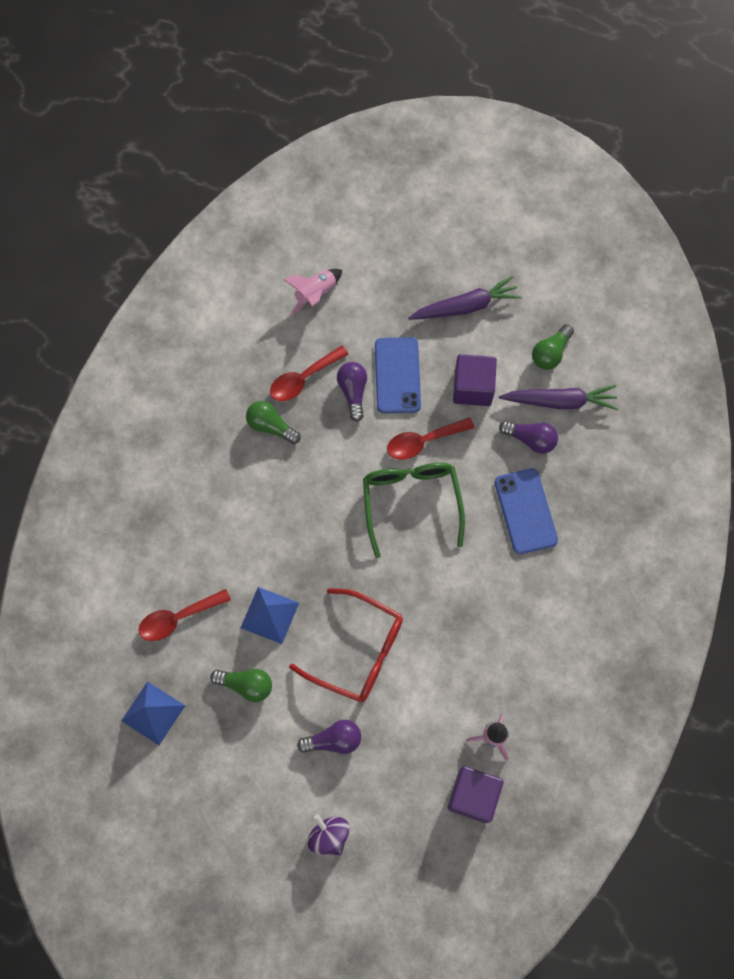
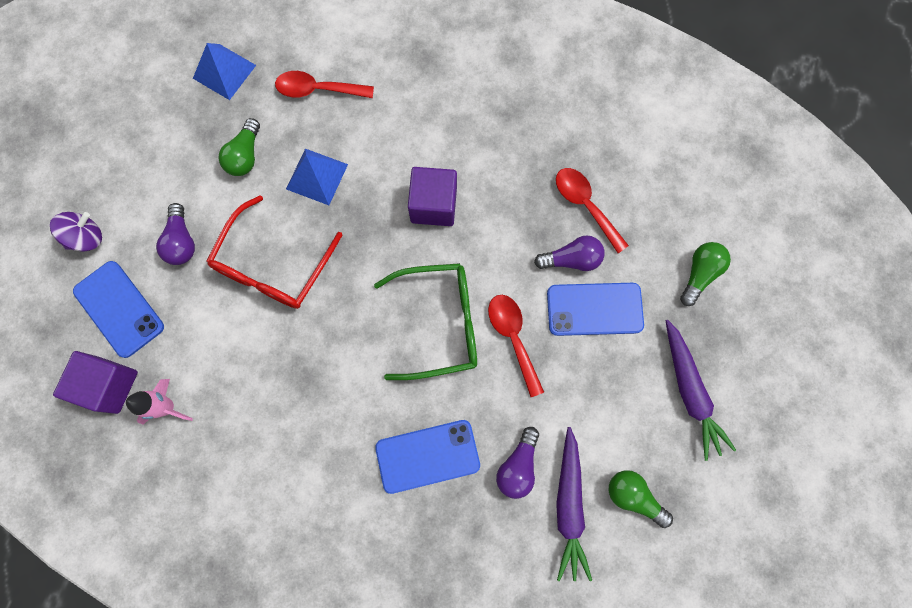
camera: 90 degrees right, 5 degrees up
red spoon [138,589,231,641] -> red spoon turned 60 degrees counterclockwise [275,71,374,98]
green light bulb [246,401,301,444] -> green light bulb moved to [680,242,731,306]
pink rocket [283,269,342,315] -> none
purple cube [453,354,497,406] -> purple cube moved to [408,167,457,226]
none -> blue phone [73,261,164,358]

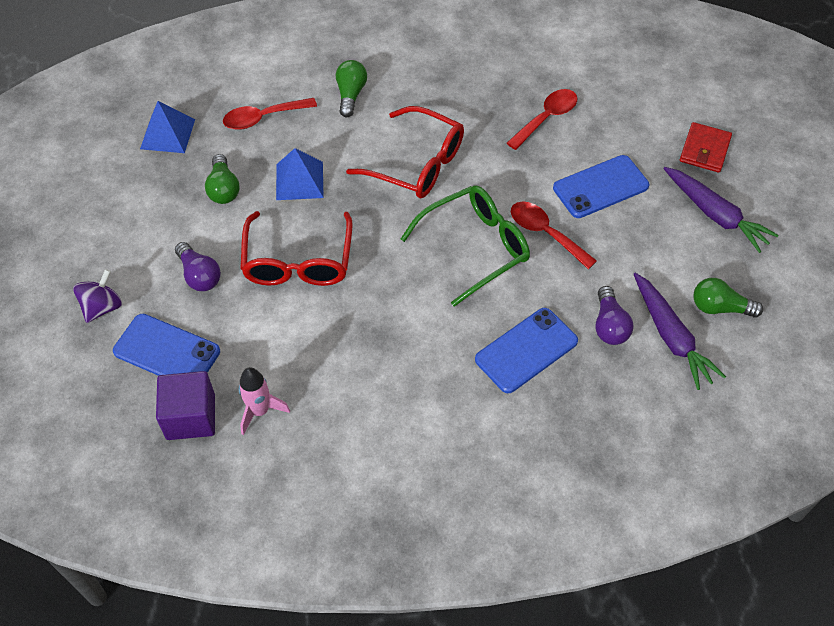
camera: 25 degrees left, 20 degrees down
purple cube [408,167,457,226] -> red glasses [346,106,464,198]
purple light bulb [534,235,605,271] -> none
red spoon [556,168,629,253] -> red spoon turned 105 degrees clockwise [507,89,577,150]
green light bulb [680,242,731,306] -> green light bulb moved to [336,60,367,117]
none -> red wallet [680,122,732,173]

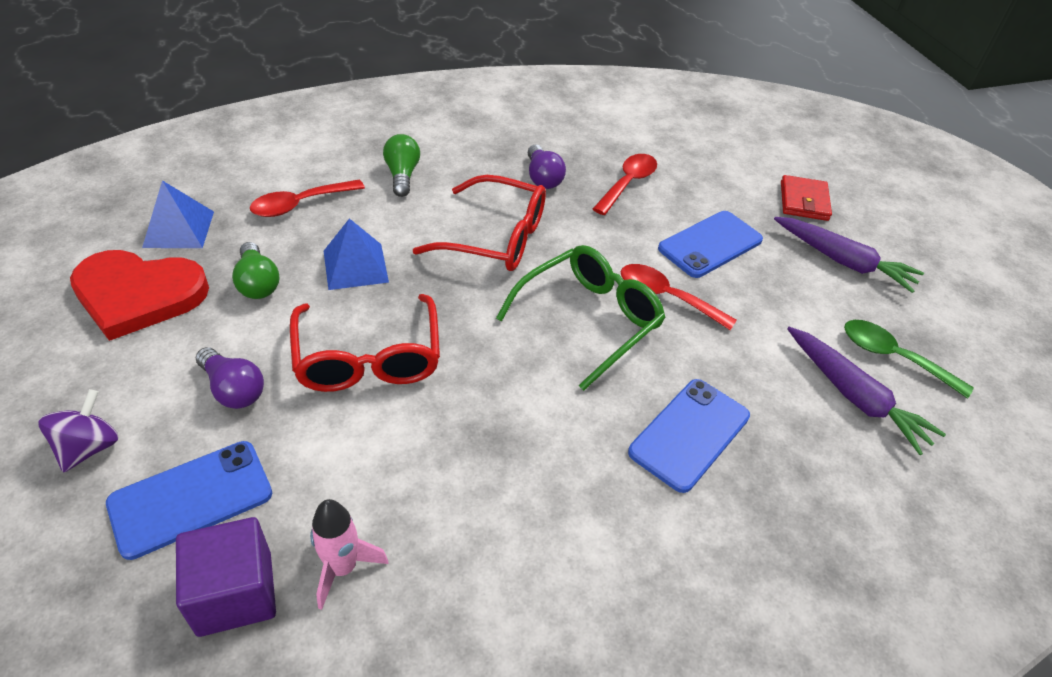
camera: 15 degrees left, 10 degrees down
blue phone [113,314,220,376] -> blue phone turned 45 degrees counterclockwise [106,441,272,560]
purple light bulb [595,286,634,345] -> purple light bulb moved to [528,145,566,189]
green light bulb [694,278,763,318] -> green spoon [844,320,974,398]
none -> red heart [70,250,209,341]

